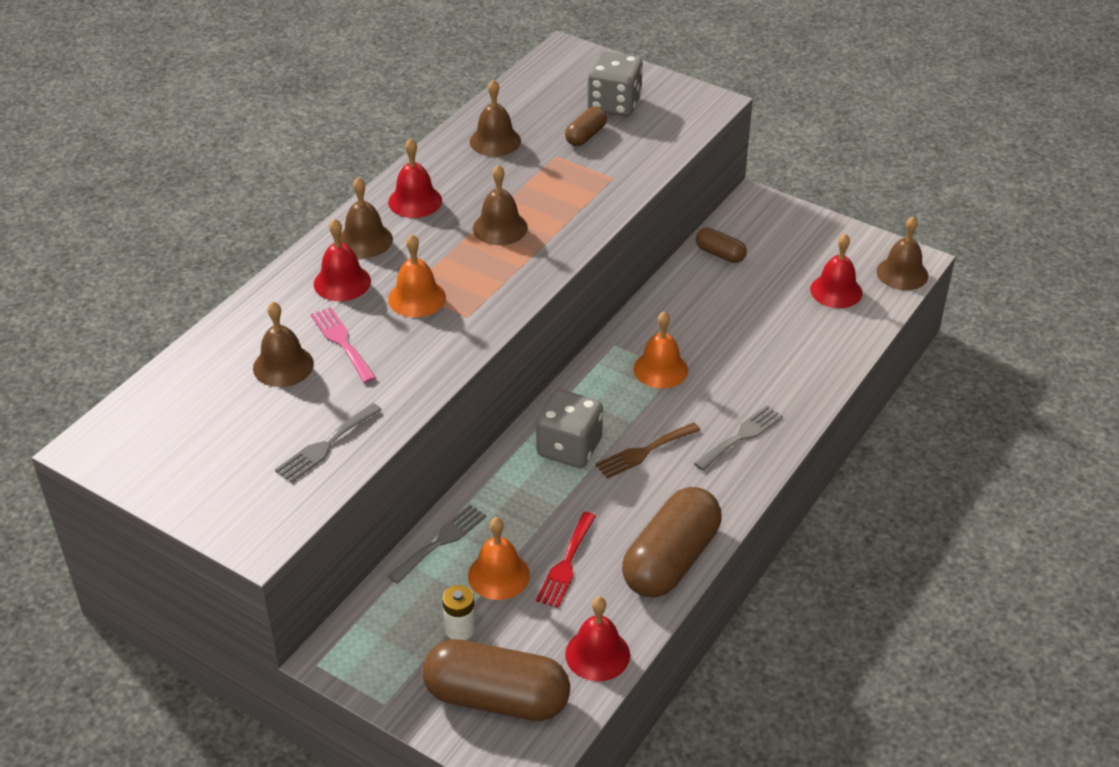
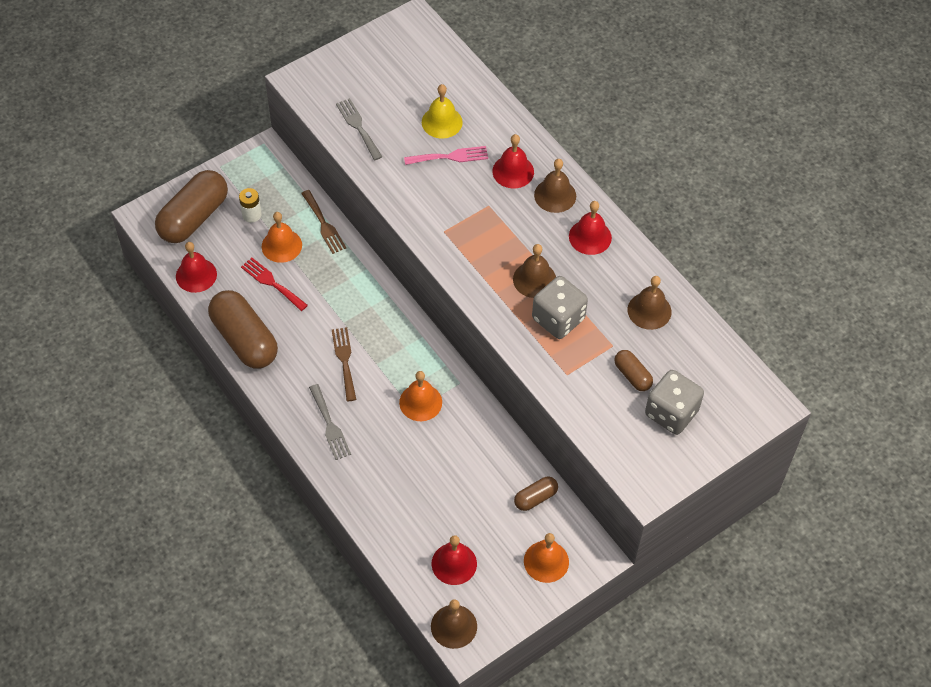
camera: 110 degrees right, 15 degrees up
brown bell [253,302,314,387] -> yellow bell [422,84,463,139]
orange bell [388,234,446,317] -> orange bell moved to [524,533,569,583]
grey fork [388,505,487,584] -> brown fork [301,190,346,254]
grey dice [536,389,603,468] -> grey dice moved to [532,276,588,339]

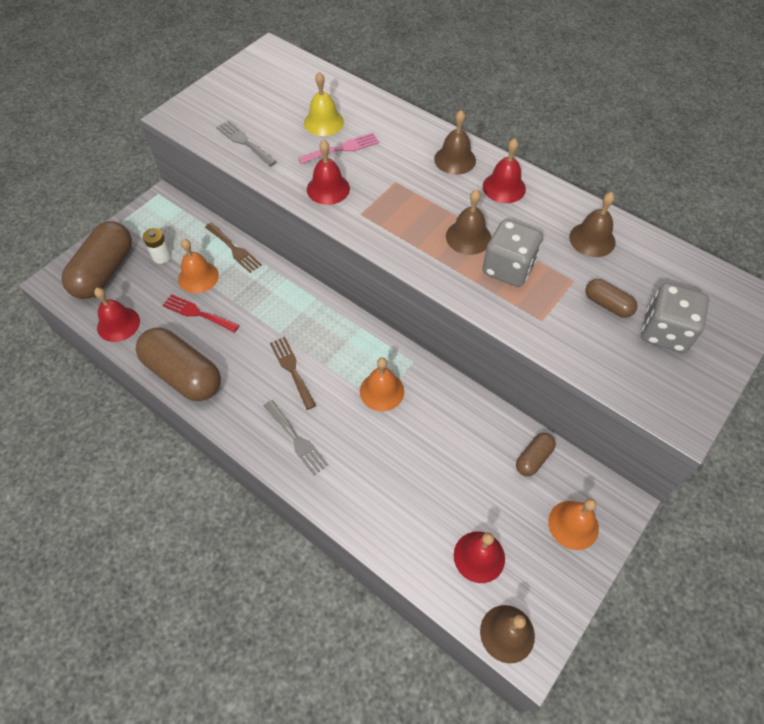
camera: 15 degrees left, 0 degrees up
red bell [492,134,534,188] -> red bell moved to [307,140,350,205]

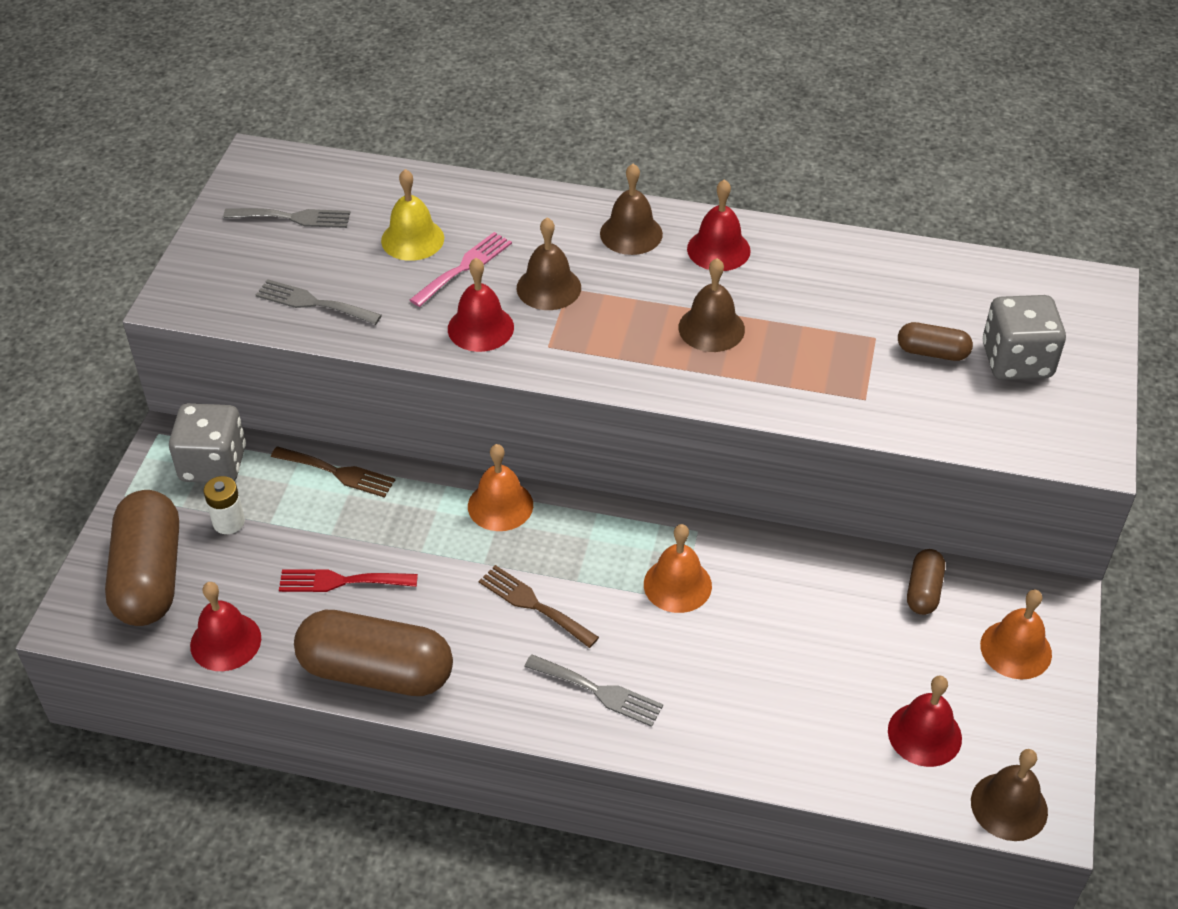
camera: 25 degrees left, 10 degrees down
orange bell [178,239,219,293] -> orange bell moved to [468,444,533,531]
grey dice [482,219,543,287] -> grey dice moved to [169,403,246,483]
brown bell [569,192,616,257] -> brown bell moved to [516,217,581,310]
none -> grey fork [223,208,350,228]

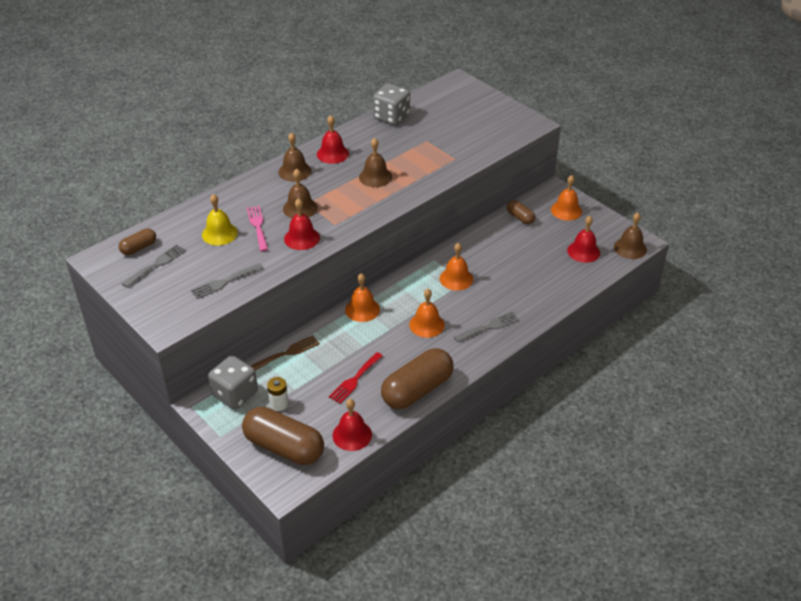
camera: 55 degrees left, 5 degrees down
brown fork [479,565,599,648] -> orange bell [409,289,445,338]
brown capsule [898,322,973,361] -> brown capsule moved to [119,228,156,255]
grey dice [983,295,1066,380] -> grey dice moved to [373,84,410,125]

